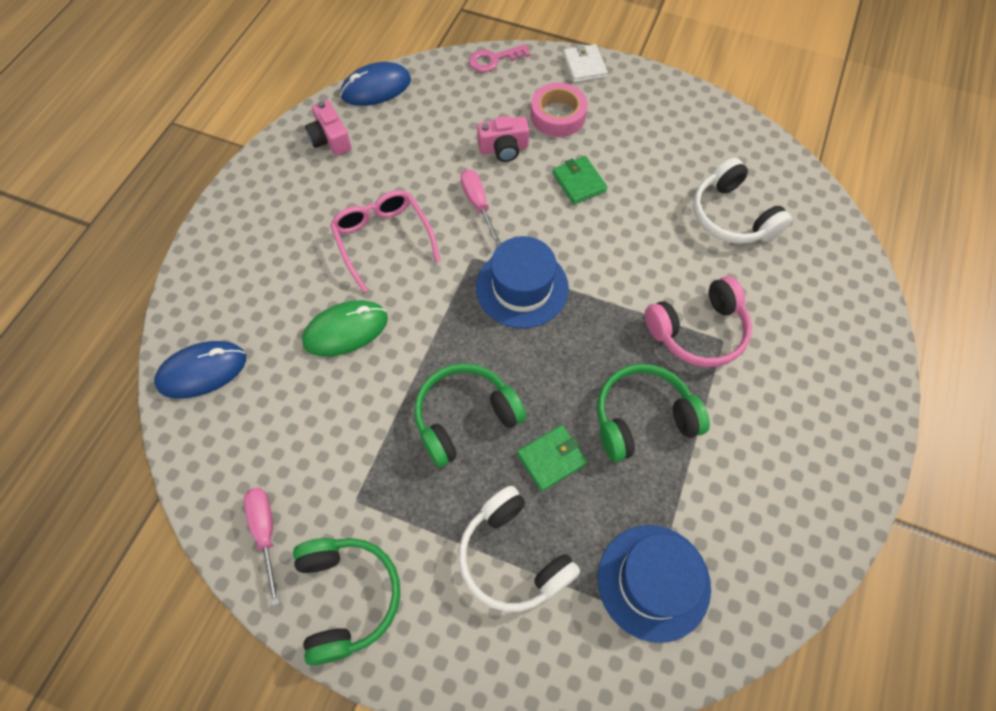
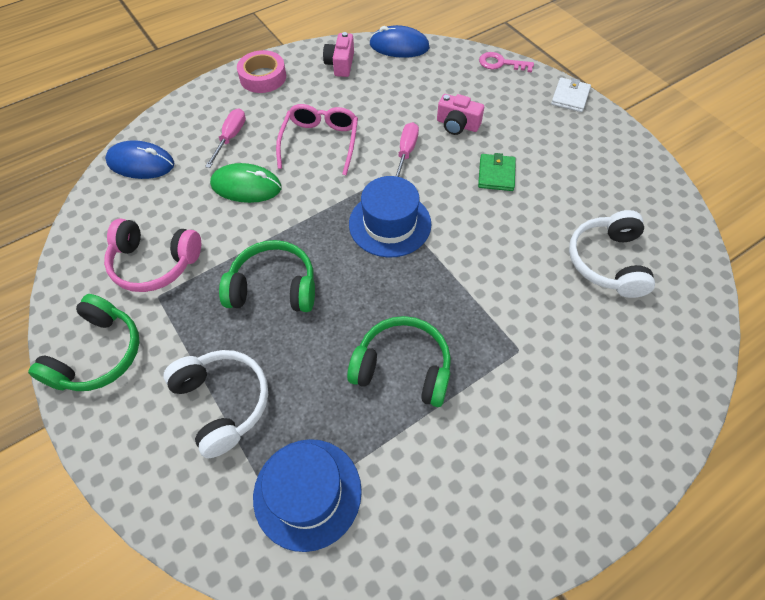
camera: 35 degrees right, 5 degrees down
pink screwdriver [244,487,280,606] -> pink screwdriver moved to [205,109,246,168]
white headphones [458,486,580,612] -> white headphones turned 150 degrees clockwise [164,350,268,458]
green wallet [517,425,588,491] -> none
pink tape [531,83,588,137] -> pink tape moved to [237,50,286,93]
pink headphones [645,276,752,367] -> pink headphones moved to [104,219,201,292]

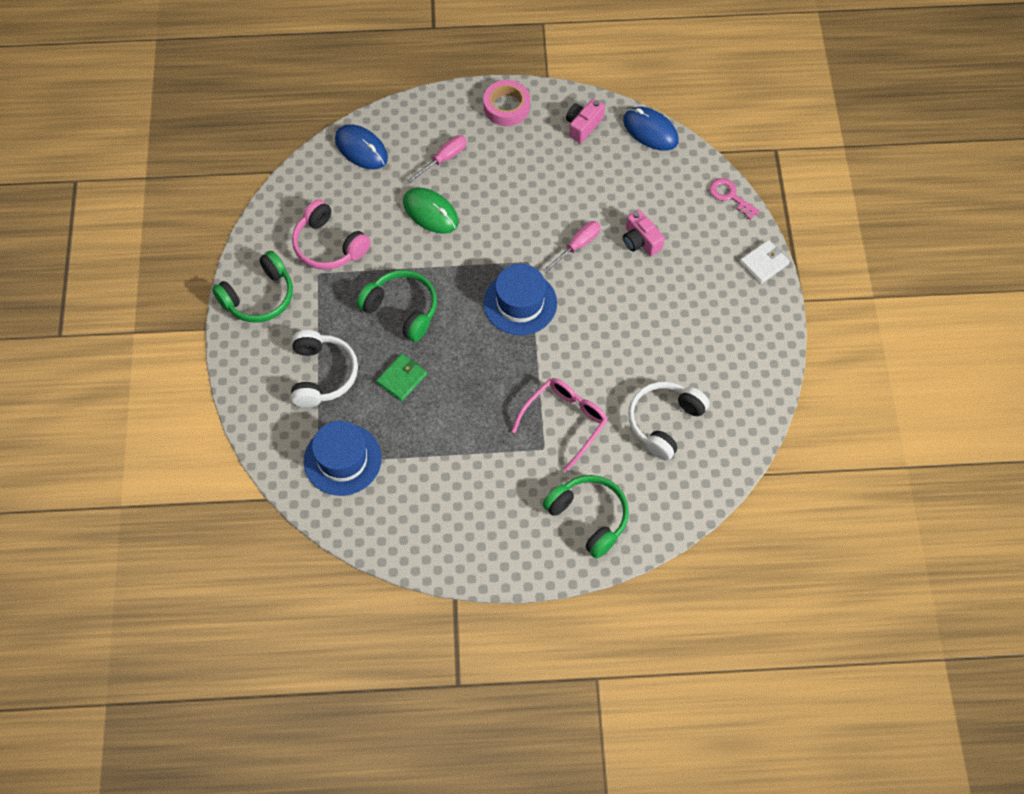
camera: 30 degrees right, 5 degrees up
pink glasses [276,104,358,175] -> pink glasses moved to [511,378,608,472]
green headphones [347,316,451,407] -> green headphones moved to [543,475,629,558]
green wallet [478,153,516,191] -> green wallet moved to [376,354,427,402]

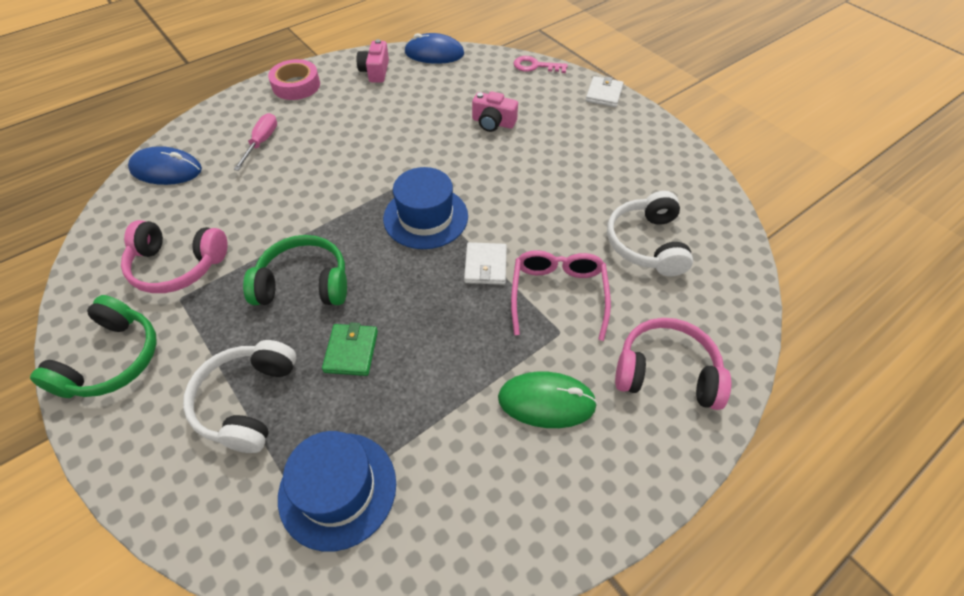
camera: 35 degrees left, 10 degrees down
white headphones [291,330,358,407] -> white headphones turned 135 degrees counterclockwise [183,340,296,453]
green mouse [403,188,459,234] -> green mouse moved to [498,371,598,428]
pink screwdriver [543,221,600,273] -> none
green headphones [543,475,629,558] -> pink headphones [615,318,731,410]
none -> white wallet [464,242,507,285]

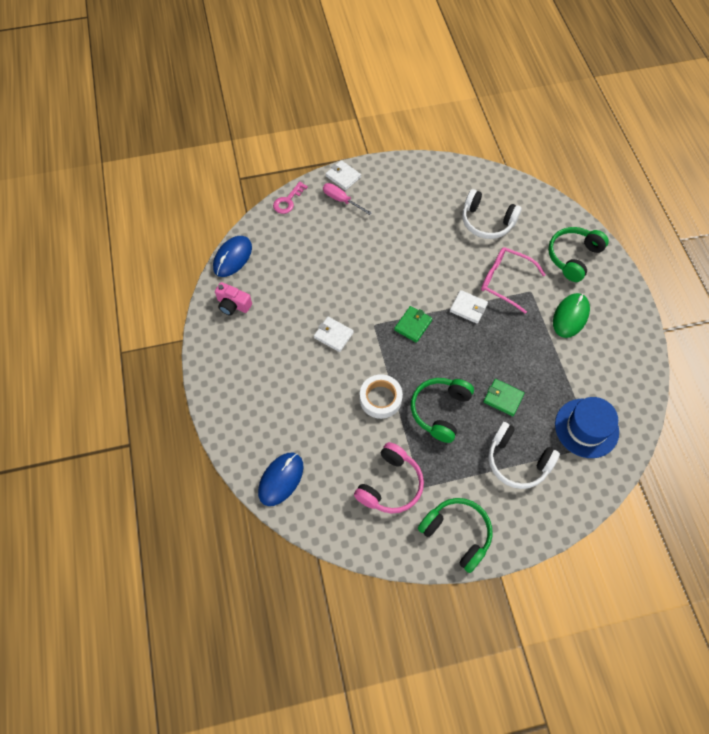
camera: 65 degrees left, 10 degrees up
pink screwdriver [233,113,277,171] -> pink screwdriver moved to [323,183,372,215]
pink tape [268,59,320,100] -> none
blue hat [383,167,468,249] -> green wallet [394,306,432,343]
pink camera [472,91,518,132] -> none
pink headphones [615,318,731,410] -> green headphones [548,227,609,282]
none -> white wallet [314,317,354,352]
none -> white tape [360,375,403,419]

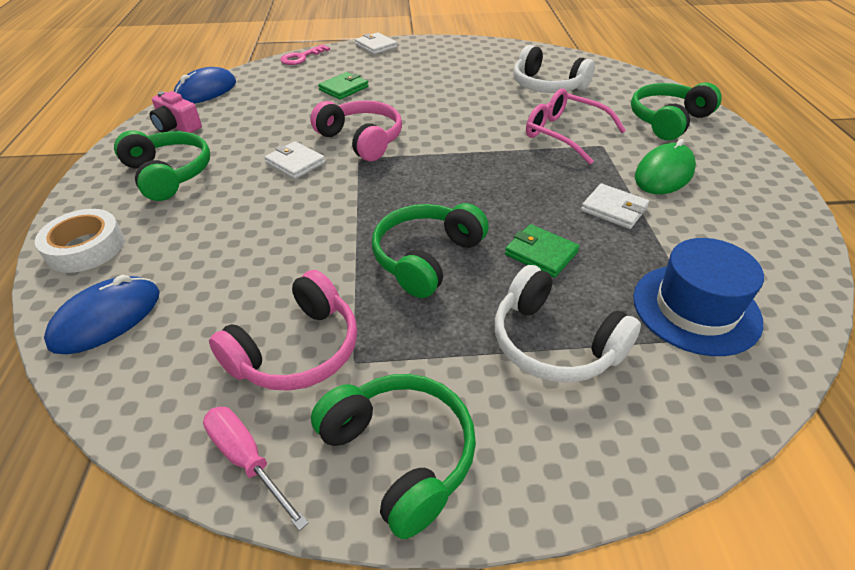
camera: 10 degrees right, 20 degrees down
pink screwdriver [323,183,372,215] -> pink screwdriver moved to [203,407,308,531]
white tape [360,375,403,419] -> white tape moved to [35,209,125,273]
green wallet [394,306,432,343] -> green wallet moved to [318,72,369,100]
white wallet [450,290,488,324] -> white wallet moved to [581,184,649,229]
none -> green headphones [114,130,210,201]
none -> pink headphones [310,100,402,161]

